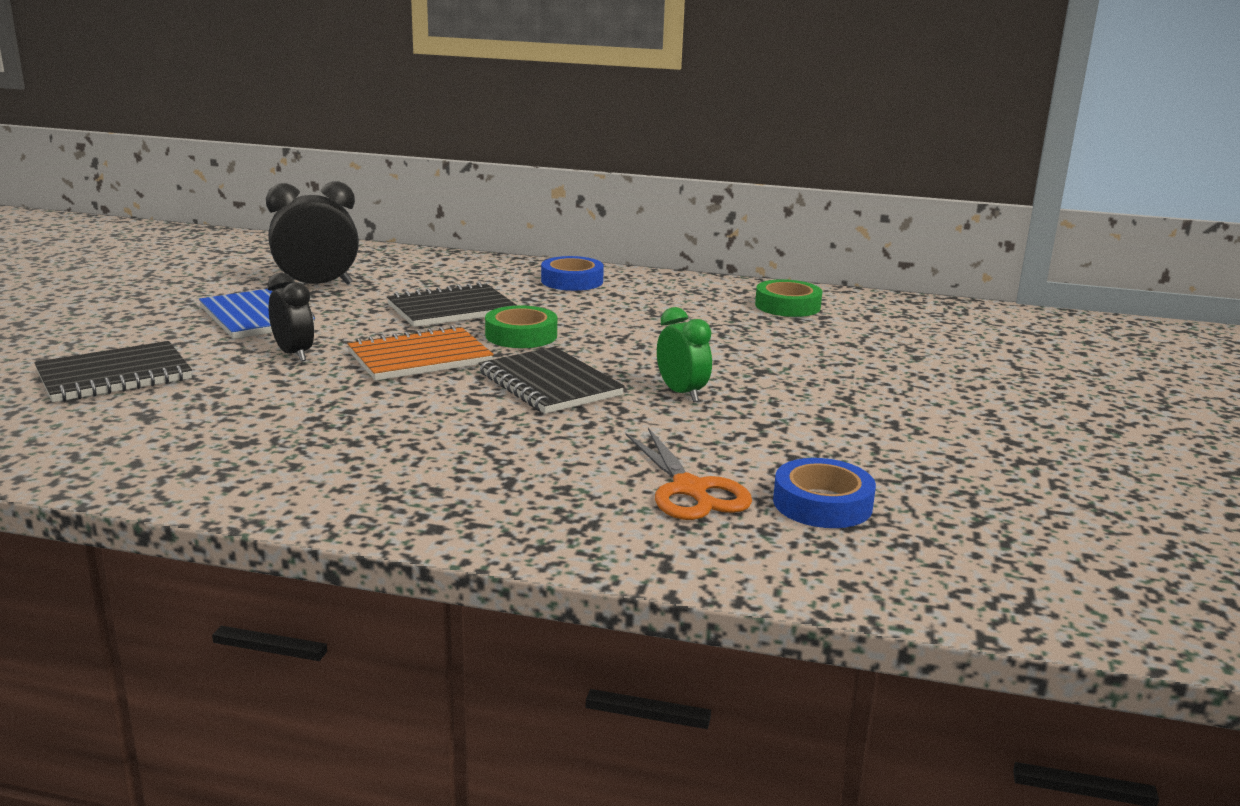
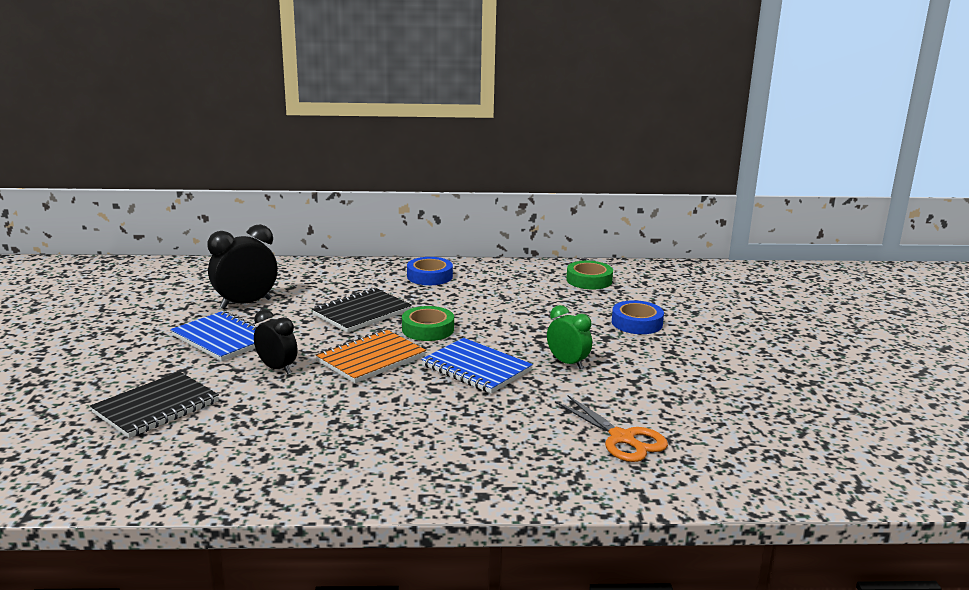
camera: 15 degrees left, 0 degrees up
black notebook [478,347,625,414] -> blue notebook [421,338,533,394]
blue tape [773,458,876,528] -> blue tape moved to [612,300,664,334]

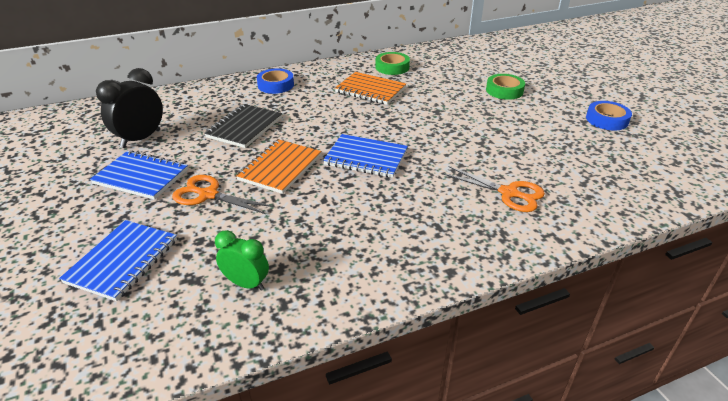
camera: 20 degrees left, 15 degrees up
black notebook [90,371,219,438] -> blue notebook [59,220,177,301]
black clock [254,310,298,374] -> orange scissors [172,175,273,214]
green tape [402,306,454,341] -> green tape moved to [486,74,525,100]
green clock [547,305,592,369] -> green clock moved to [215,230,269,291]
blue tape [612,300,664,334] -> blue tape moved to [586,101,632,130]
none -> orange notebook [335,72,406,105]

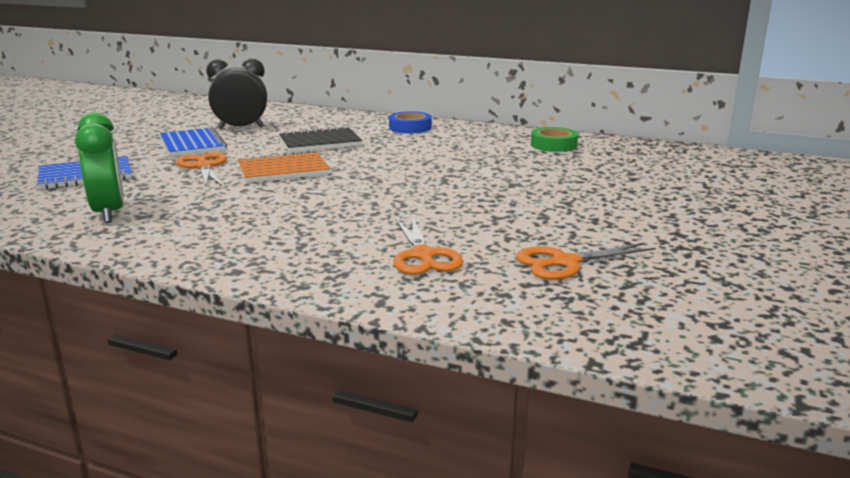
camera: 45 degrees right, 15 degrees down
green clock [215,230,269,291] -> green clock [75,112,124,223], size x1.55
blue notebook [323,134,408,178] -> none
orange notebook [335,72,406,105] -> none
green tape [486,74,525,100] -> none
blue tape [586,101,632,130] -> none
none -> orange scissors [516,243,656,280]

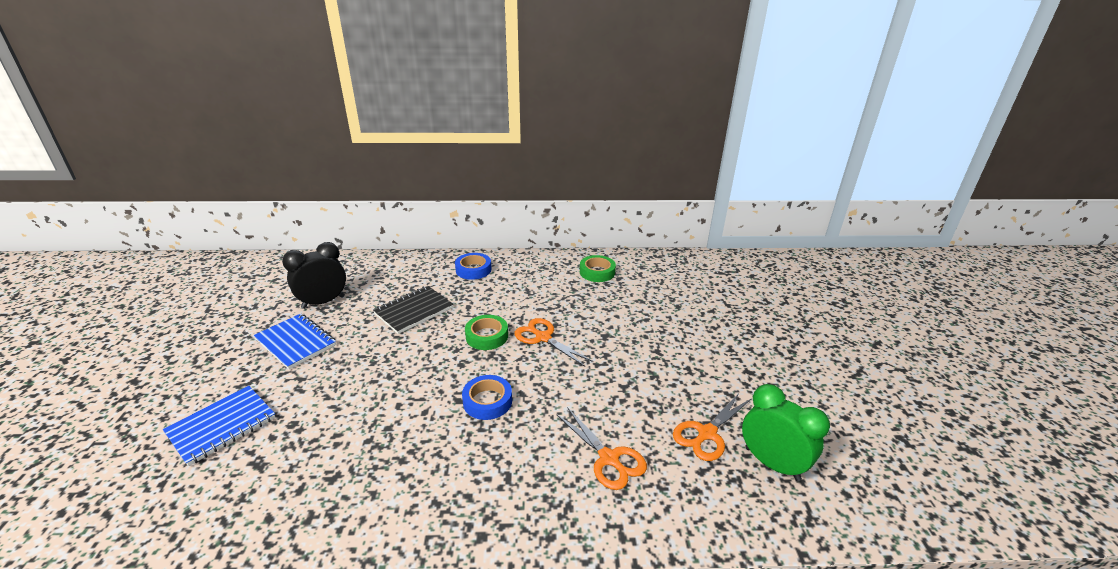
camera: 25 degrees left, 10 degrees up
green clock [75,112,124,223] -> green clock moved to [742,384,830,481]
orange scissors [176,152,227,186] -> orange scissors moved to [515,318,593,367]
orange notebook [238,151,330,183] -> none
none -> blue tape [462,375,512,420]
none -> green tape [465,315,508,350]

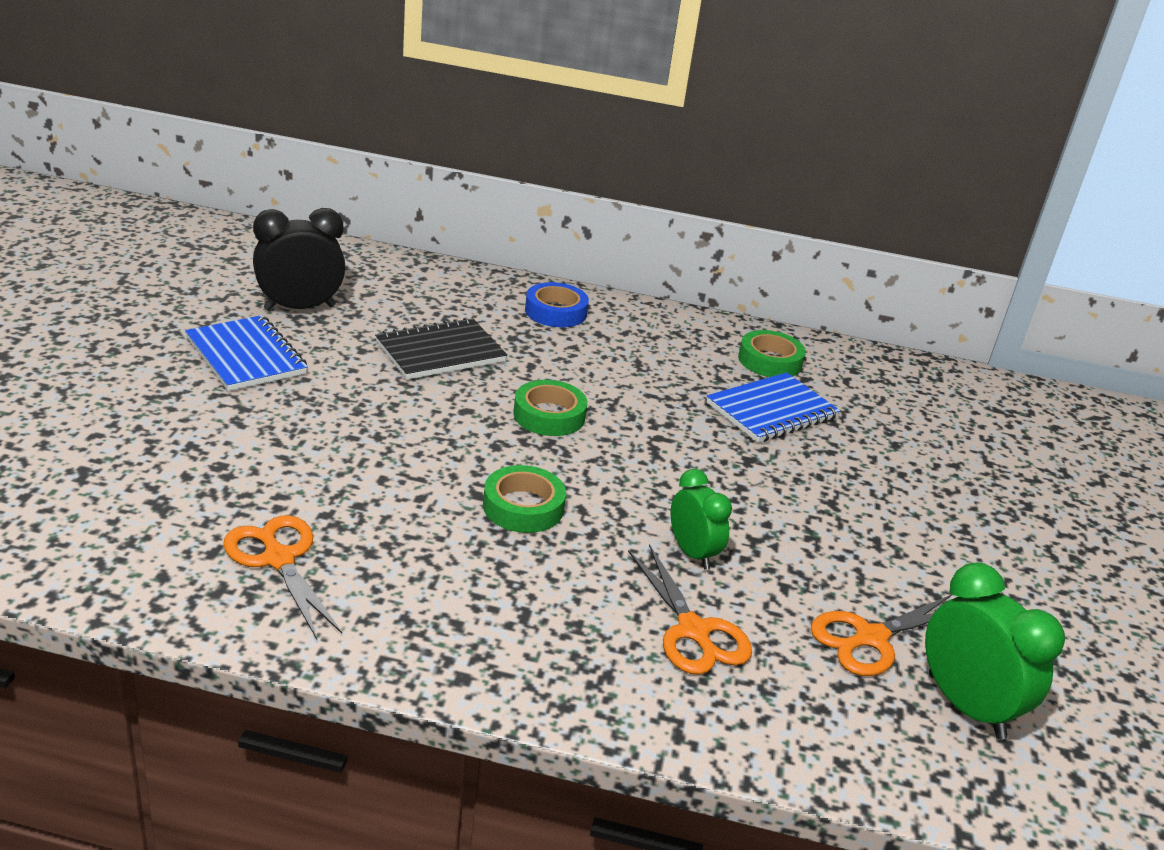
camera: 10 degrees right, 0 degrees up
blue notebook [163,386,276,466] -> blue notebook moved to [706,372,840,443]
blue tape [462,375,512,420] -> green tape [483,465,566,533]
orange scissors [515,318,593,367] -> orange scissors moved to [223,515,342,639]
none -> green clock [671,469,732,569]

